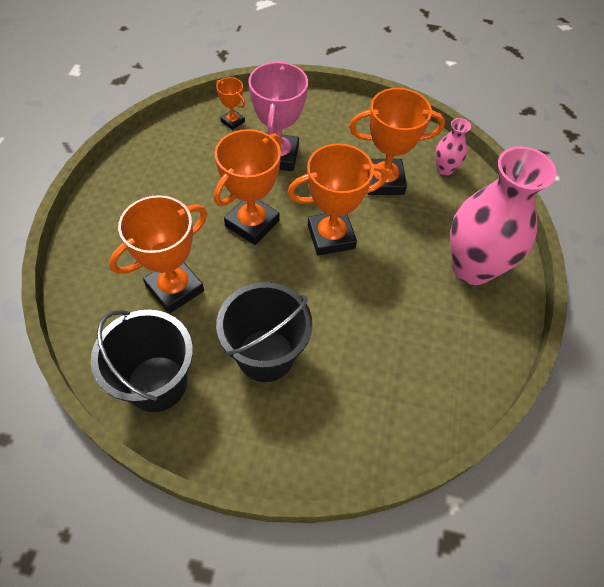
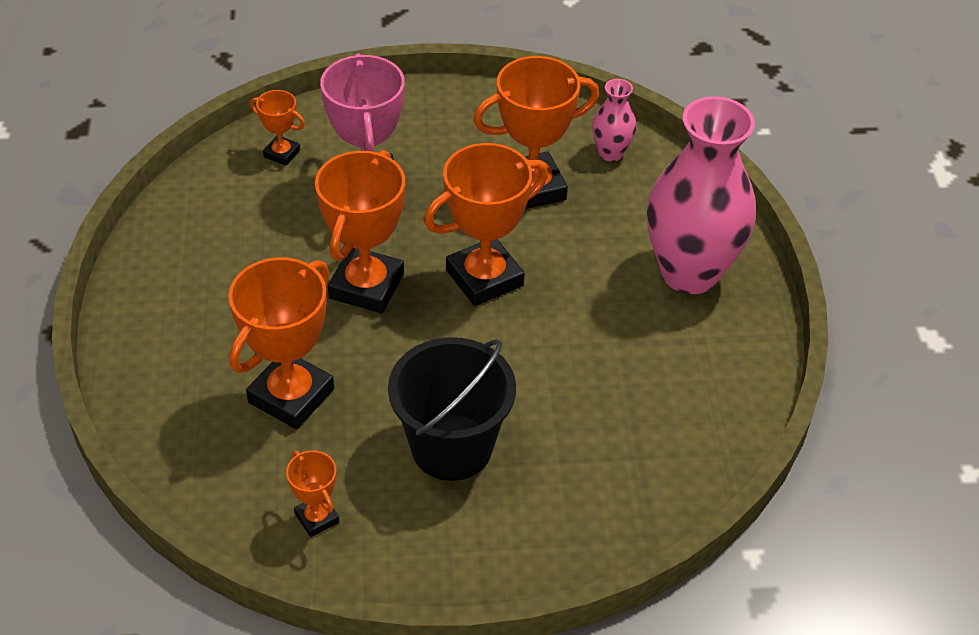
camera: 15 degrees left, 10 degrees down
black bucket [91,310,193,412] -> orange trophy [286,451,340,537]

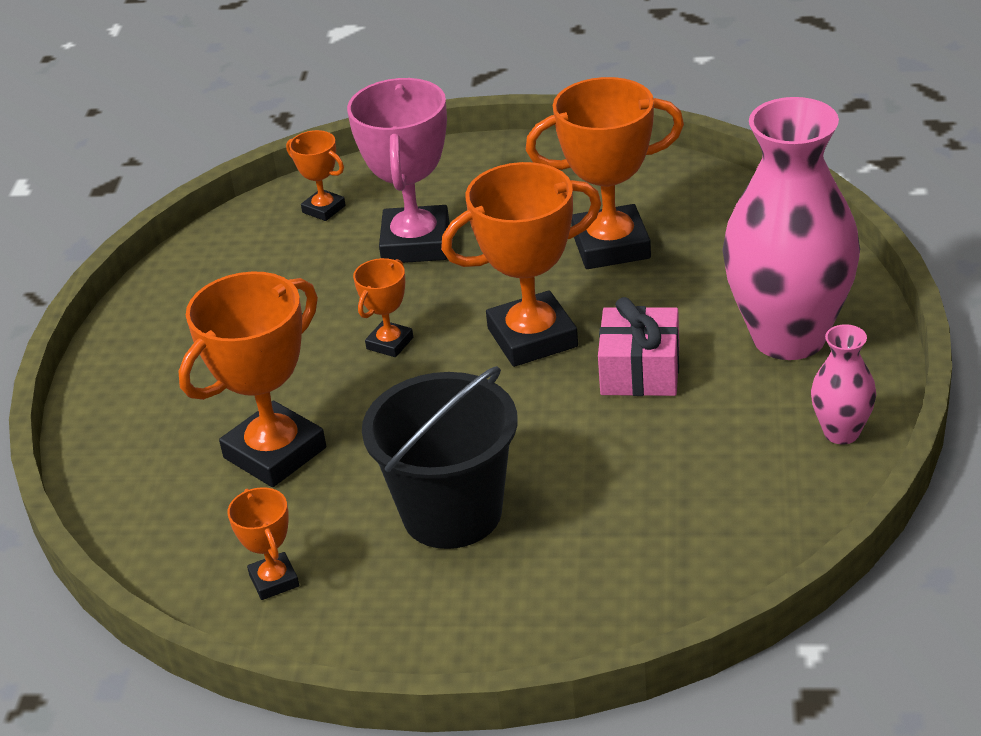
camera: 15 degrees right, 10 degrees down
orange trophy [315,150,405,313] -> orange trophy [353,258,413,357], size x0.50
pink vase [592,79,636,162] -> pink vase moved to [811,324,876,444]
none -> pink gift [598,297,679,396]

